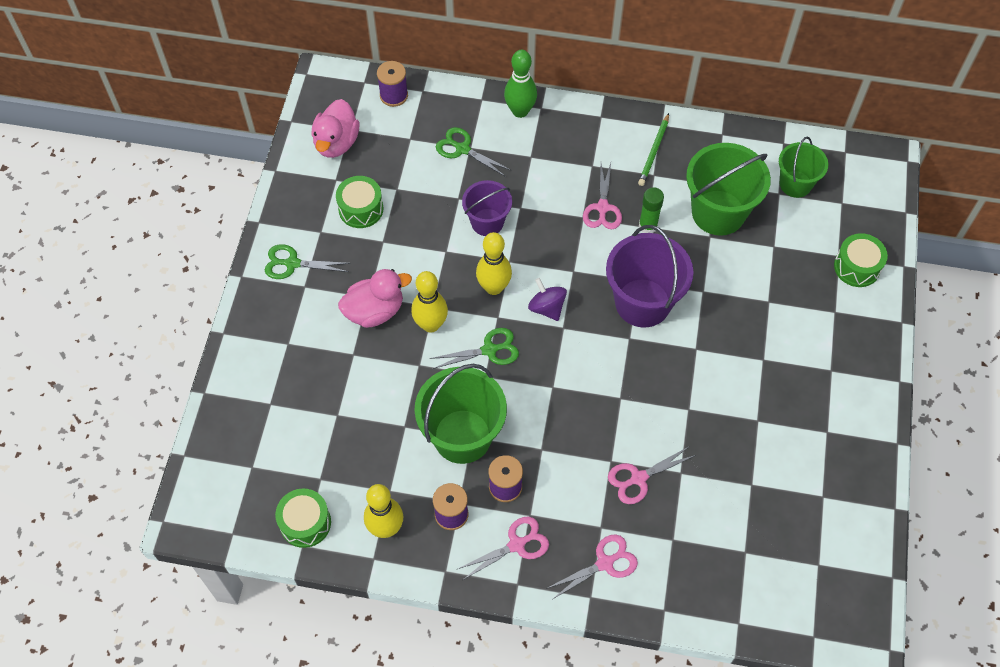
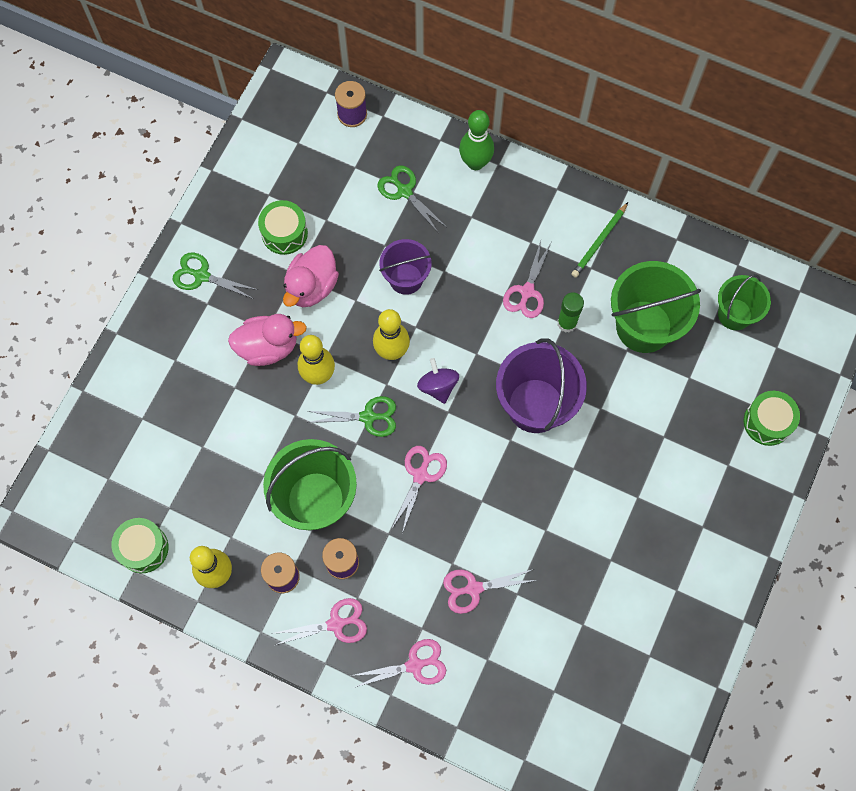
camera: 15 degrees right, 10 degrees up
pink duck [312,99,360,158] -> pink duck moved to [283,245,339,307]
none -> pink scissors [392,446,447,533]

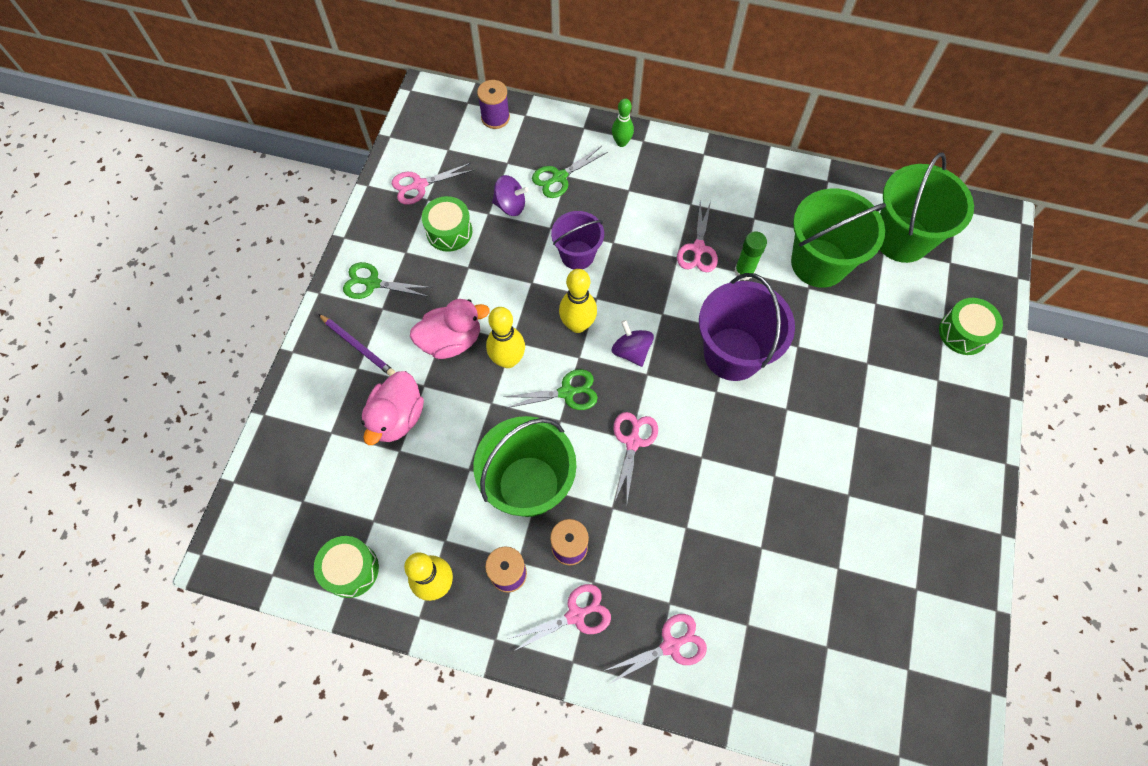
camera: 10 degrees left, 5 degrees down
pink duck [283,245,339,307] -> pink duck moved to [362,371,424,445]
green scissors [377,165,446,232] -> green scissors turned 75 degrees counterclockwise [532,146,608,198]
pink scissors [443,569,537,614] -> pink scissors moved to [392,163,474,205]
green bowling pin [459,110,494,170] -> green bowling pin [612,99,634,147], size x0.65
green pencil [571,202,628,278] -> none
green bucket [718,274,771,330] -> green bucket [879,152,974,263], size x1.65
none -> purple pencil [318,314,395,376]
none -> purple spinning top [492,175,528,216]

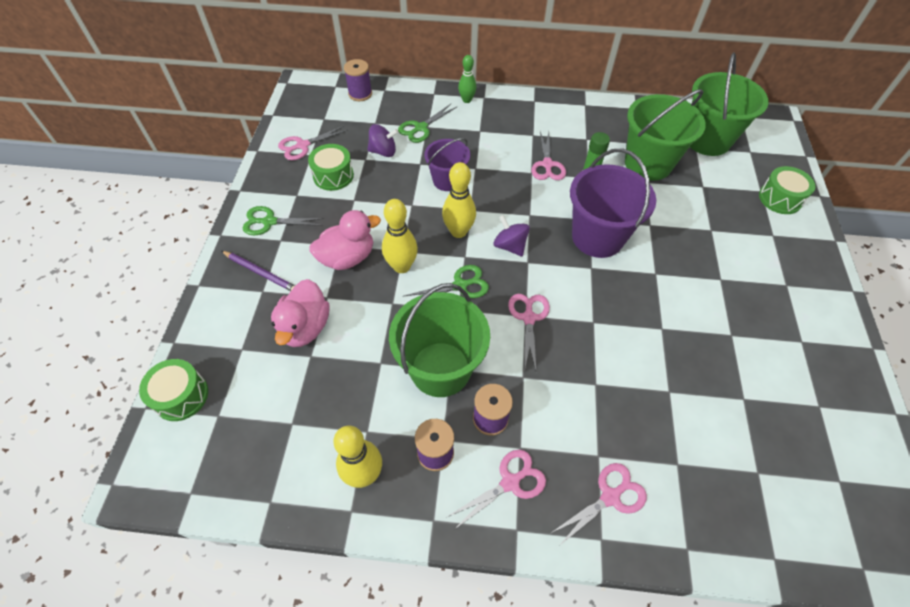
camera: 10 degrees left, 10 degrees down
green drum [314,536,379,598] -> green drum moved to [139,359,208,421]

